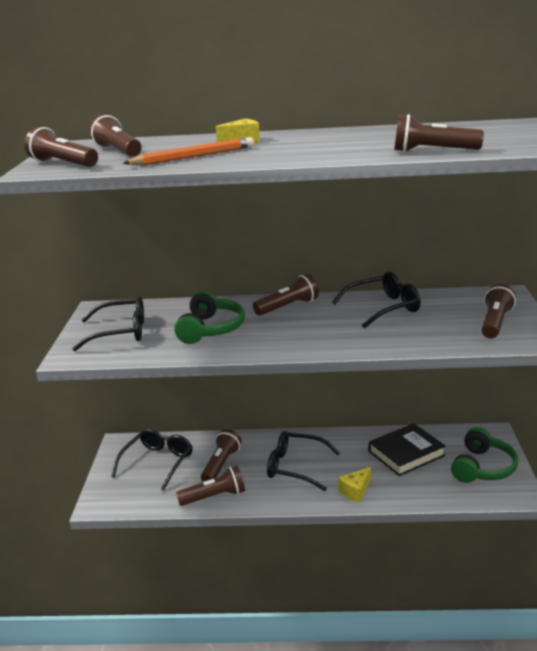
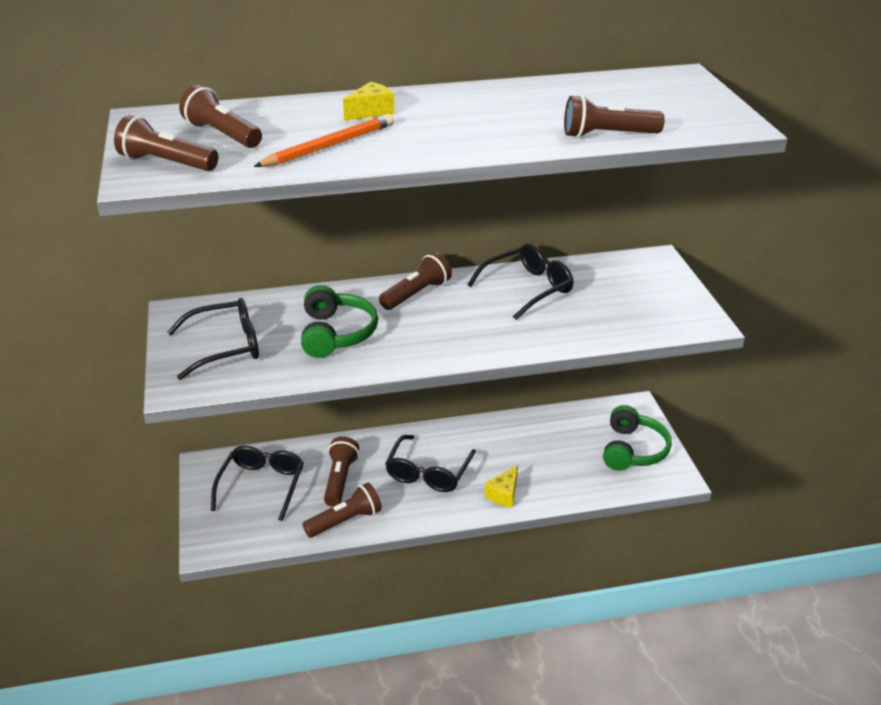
camera: 15 degrees left, 10 degrees up
black glasses [267,431,340,491] -> black glasses turned 75 degrees counterclockwise [385,435,476,492]
black book [369,423,446,476] -> none
brown flashlight [481,284,516,338] -> none

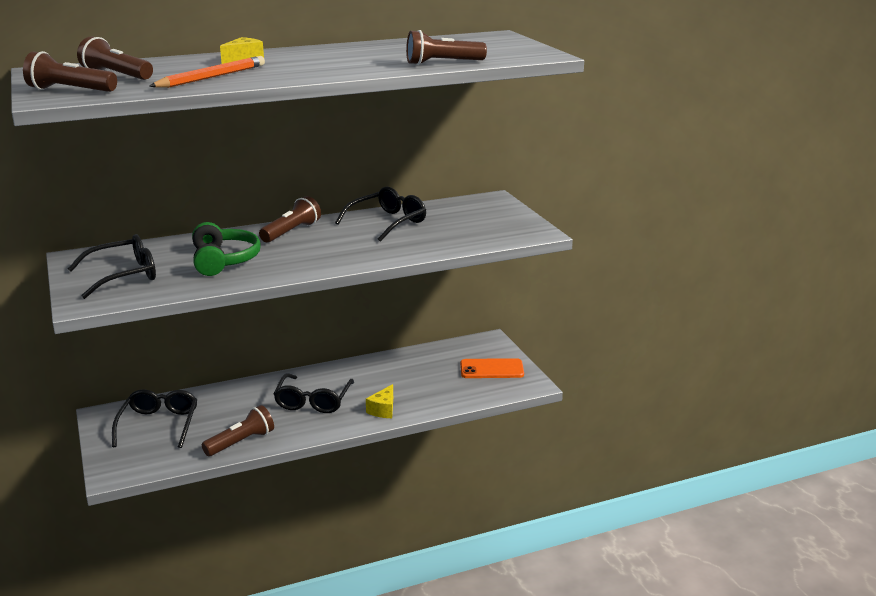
camera: 10 degrees left, 10 degrees down
brown flashlight [324,436,359,507] -> none
green headphones [603,405,672,471] -> orange phone [460,358,524,378]

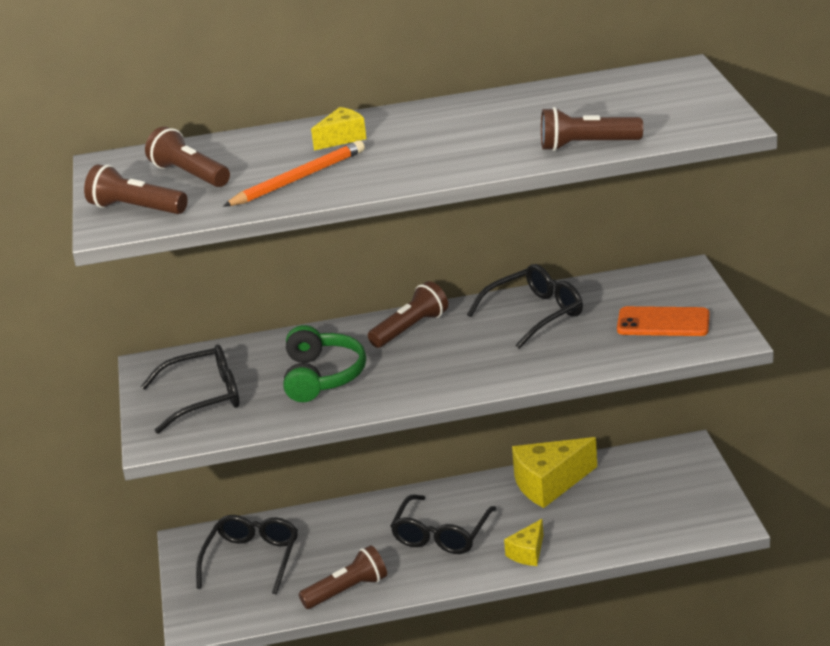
camera: 15 degrees right, 5 degrees up
orange phone [460,358,524,378] -> orange phone moved to [617,306,710,336]
none -> yellow cheese [512,437,597,508]

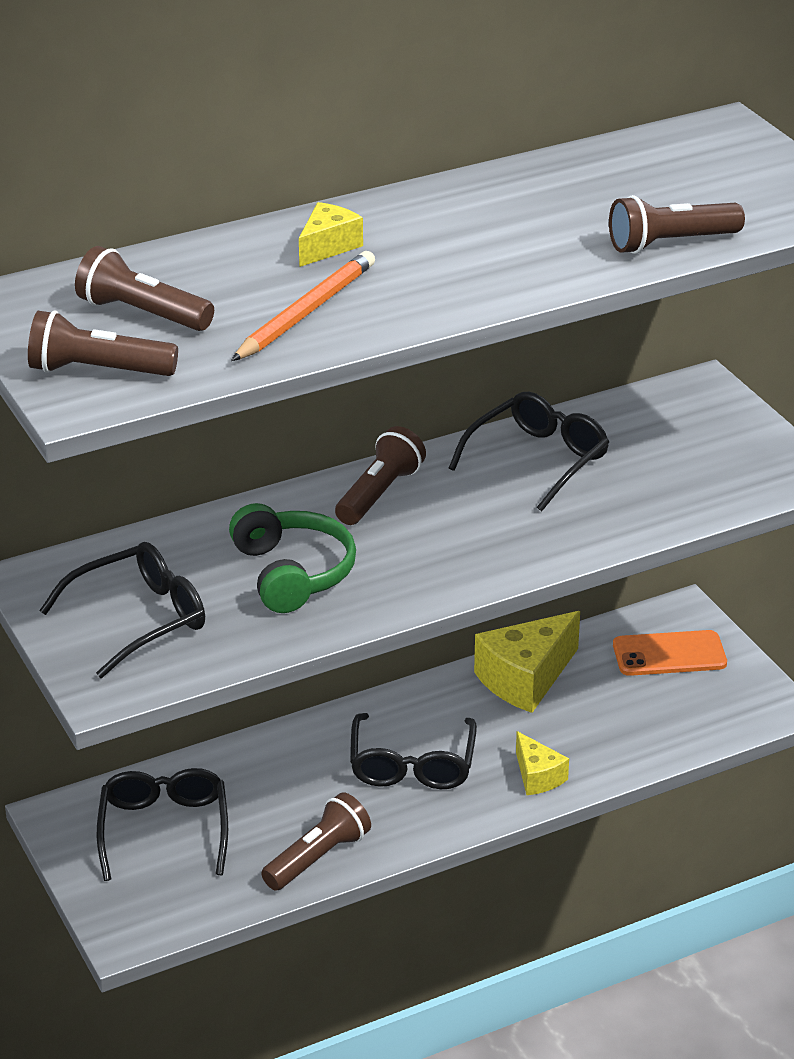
camera: 20 degrees left, 5 degrees up
yellow cheese [504,519,544,566] -> yellow cheese turned 45 degrees counterclockwise [516,731,569,795]
orange phone [617,306,710,336] -> orange phone moved to [613,630,727,676]

